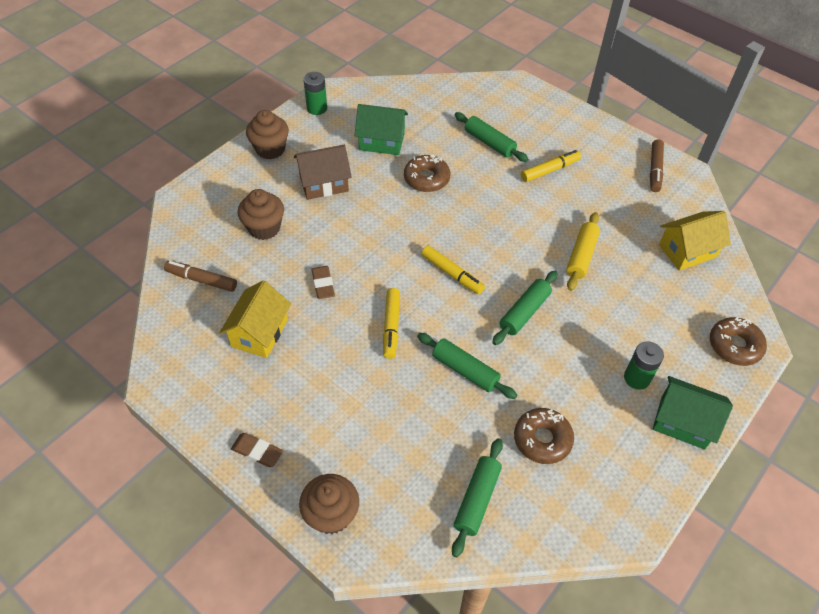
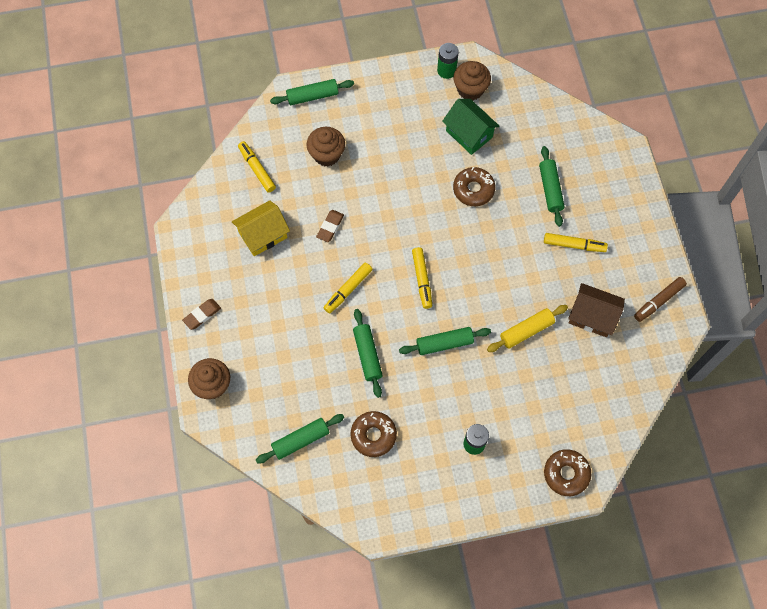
camera: 40 degrees right, 15 degrees up
brown marker [164,261,237,292] -> yellow marker [238,141,276,193]
brown eraser [231,433,283,467] -> brown eraser turned 75 degrees clockwise [182,299,221,330]
brown cupcake [246,110,289,159] -> brown cupcake moved to [453,61,491,101]
brown house [294,145,352,200] -> brown house moved to [568,283,625,337]
green house [653,376,733,449] -> none
yellow house [659,211,731,270] -> none
none -> green rolling pin [270,79,354,105]

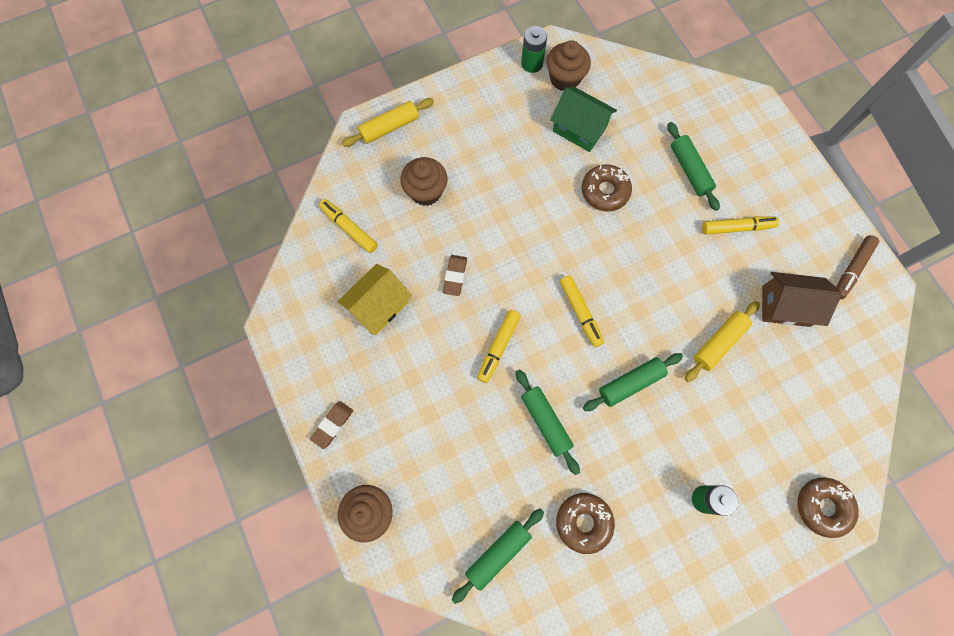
camera: 15 degrees left, 5 degrees up
green rolling pin [270,79,354,105] -> yellow rolling pin [342,98,434,147]

